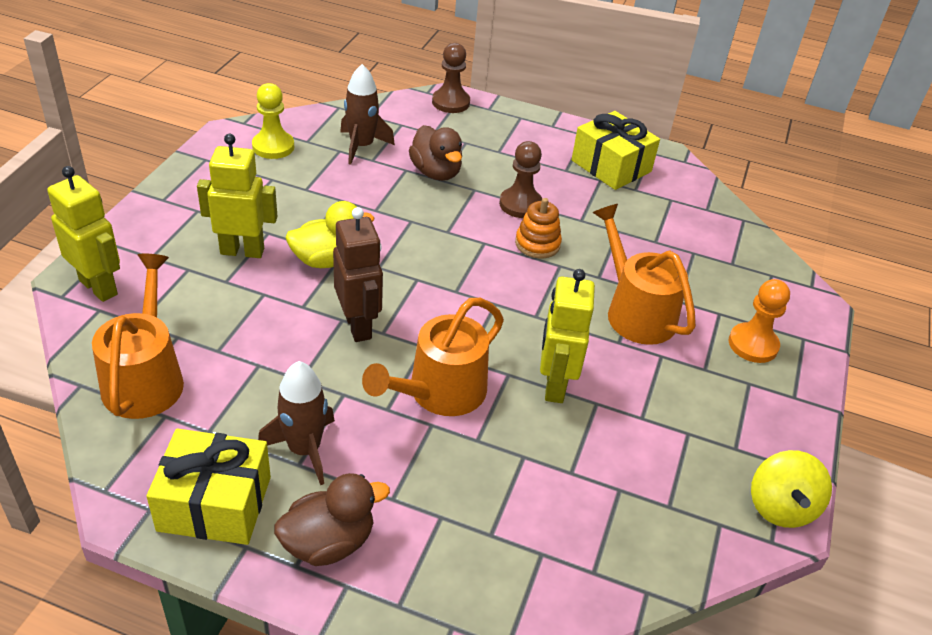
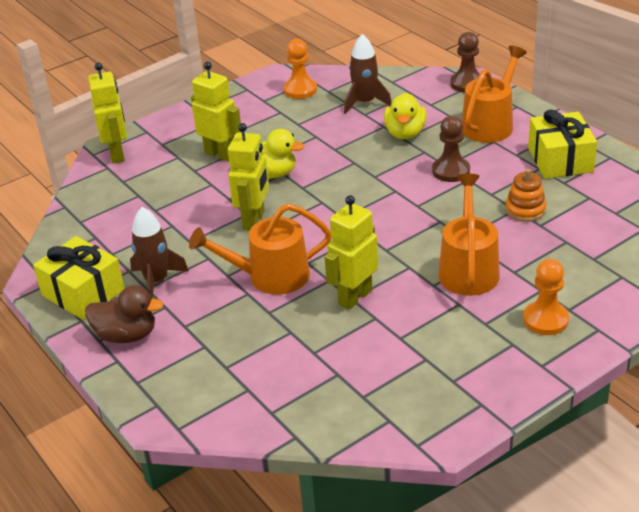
camera: 40 degrees right, 5 degrees down
orange watering can [92,254,184,419] -> orange watering can moved to [462,46,527,143]
yellow pawn [252,83,294,159] -> orange pawn [284,39,317,99]
brown robot [333,207,383,342] -> yellow robot [228,123,269,230]
brown duck [409,125,462,181] -> yellow duck [384,93,426,139]
orange stacking toy [515,198,562,258] -> orange stacking toy moved to [505,169,546,222]
yellow spinning top [751,450,832,528] -> none

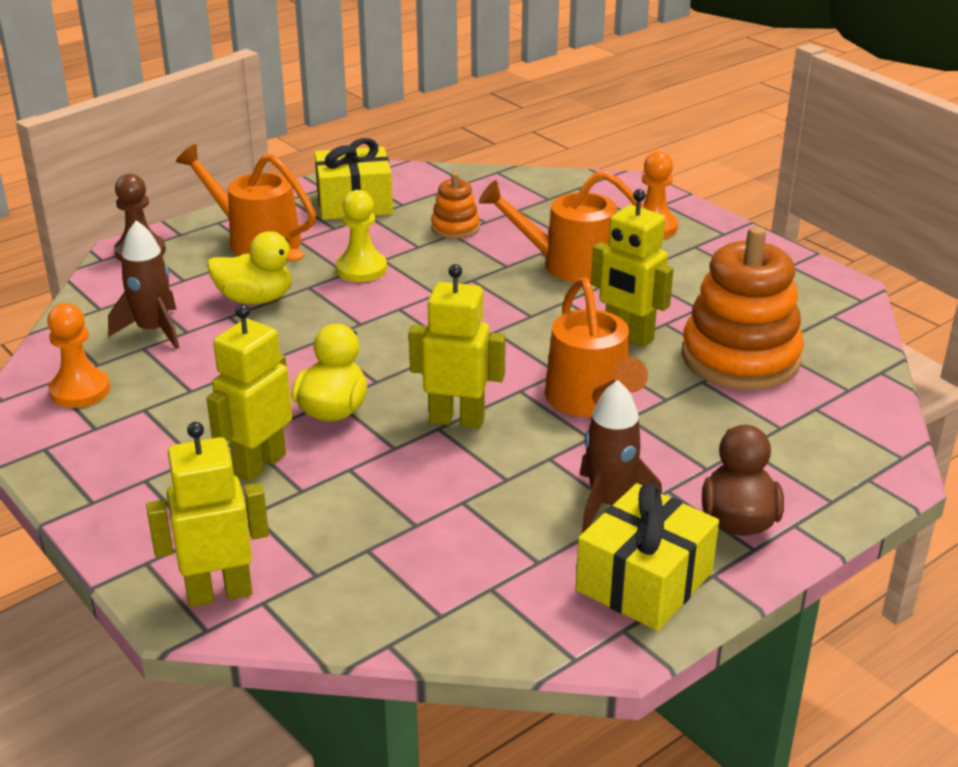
camera: 95 degrees left, 5 degrees down
brown pawn [432,115,470,182] -> yellow pawn [336,190,387,282]
none -> orange stacking toy [681,226,804,390]

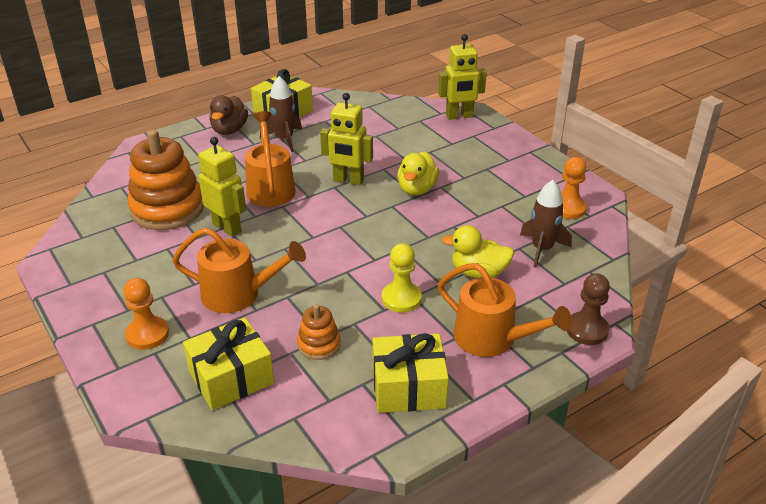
camera: 175 degrees left, 5 degrees up
yellow robot [206,304,292,482] -> none
none -> yellow gift [183,317,274,410]

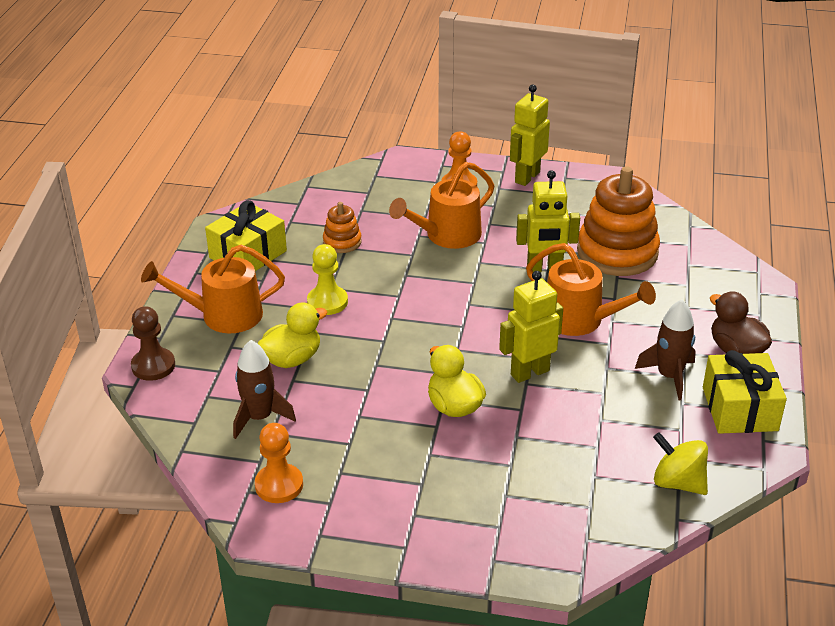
camera: 135 degrees right, 0 degrees up
yellow gift [183,317,274,410] -> none
yellow robot [438,34,487,120] -> yellow robot moved to [510,85,550,186]
none -> yellow spinning top [653,432,708,495]

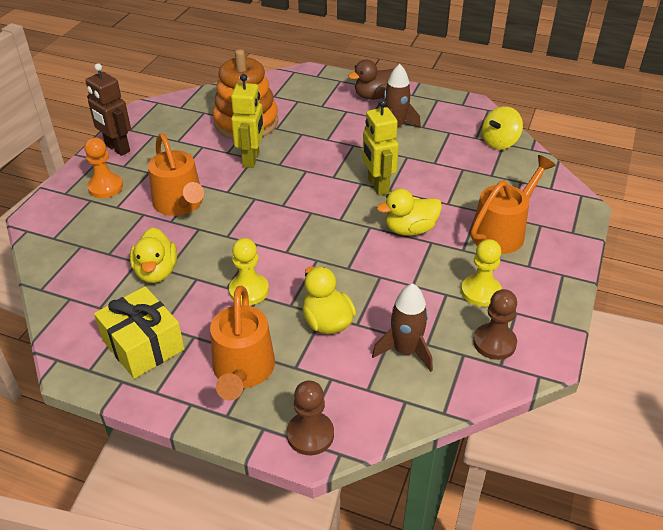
camera: 80 degrees left, 5 degrees up
orange pawn [255,423,303,503] -> brown pawn [473,289,517,360]
orange stacking toy [323,202,362,253] -> yellow duck [130,227,177,283]
yellow robot [510,85,550,186] -> brown robot [86,63,131,156]
orange watering can [526,243,656,336] -> orange watering can moved to [471,155,556,254]
yellow gift [703,350,787,434] -> none
none -> yellow pawn [461,239,502,307]

